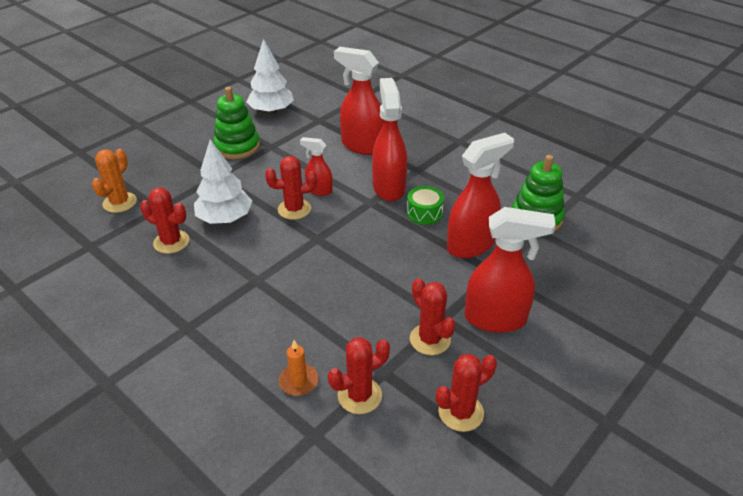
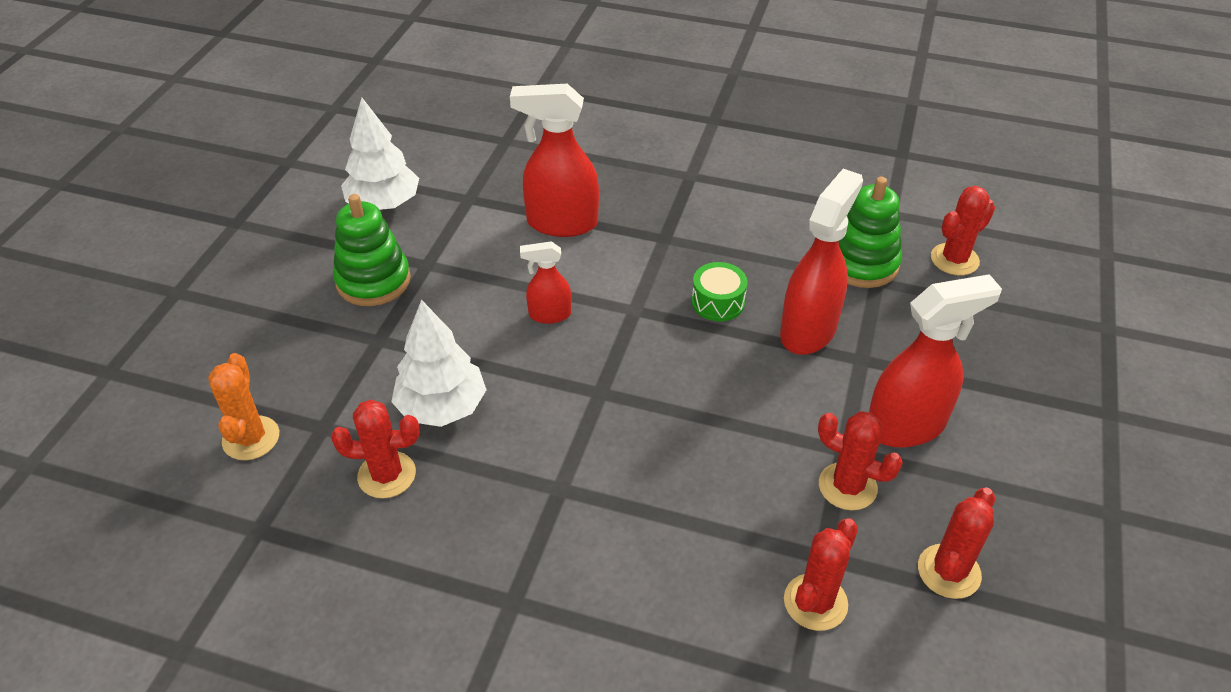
camera: 25 degrees left, 5 degrees up
red cactus [265,156,317,220] -> red cactus moved to [931,186,995,275]
orange candle [279,340,319,396] -> none
red spray bottle [372,78,407,201] -> none

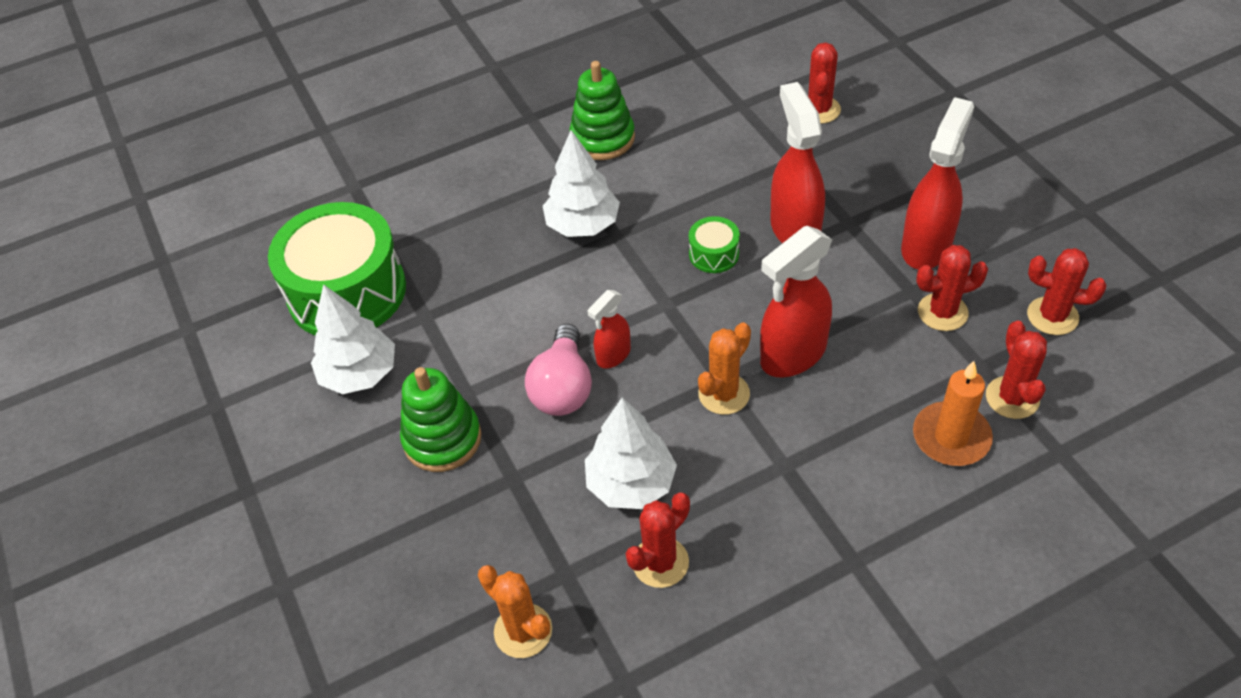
camera: 40 degrees left, 5 degrees up
red spray bottle [510,84,599,237] -> red spray bottle moved to [760,226,832,378]
green stacking toy [839,177,902,288] -> green stacking toy moved to [569,61,635,160]
red cactus [918,488,995,599] -> red cactus turned 60 degrees counterclockwise [1027,248,1106,335]
none -> green drum [268,202,406,336]
none -> pink light bulb [525,324,592,416]
none -> white tree [543,130,620,237]
none -> orange cactus [698,322,751,415]
none -> orange candle [913,361,993,466]

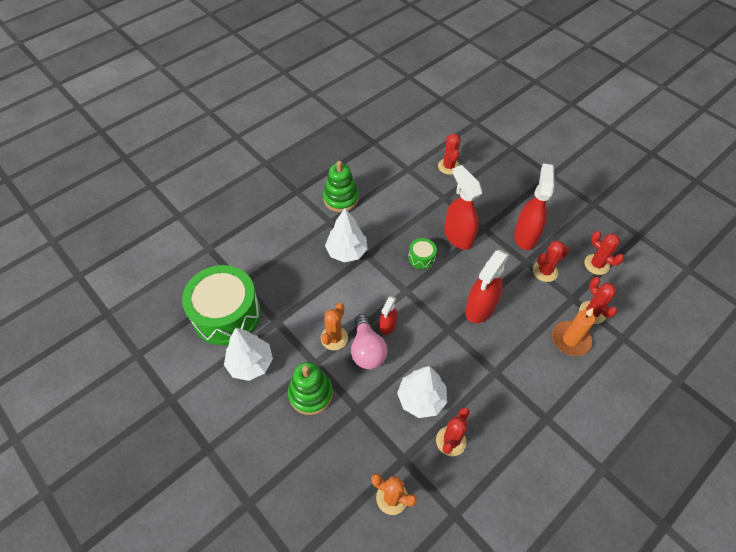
camera: 20 degrees left, 5 degrees up
orange cactus [698,322,751,415] -> orange cactus moved to [321,303,348,350]
red cactus [1027,248,1106,335] -> red cactus turned 45 degrees clockwise [584,231,624,275]

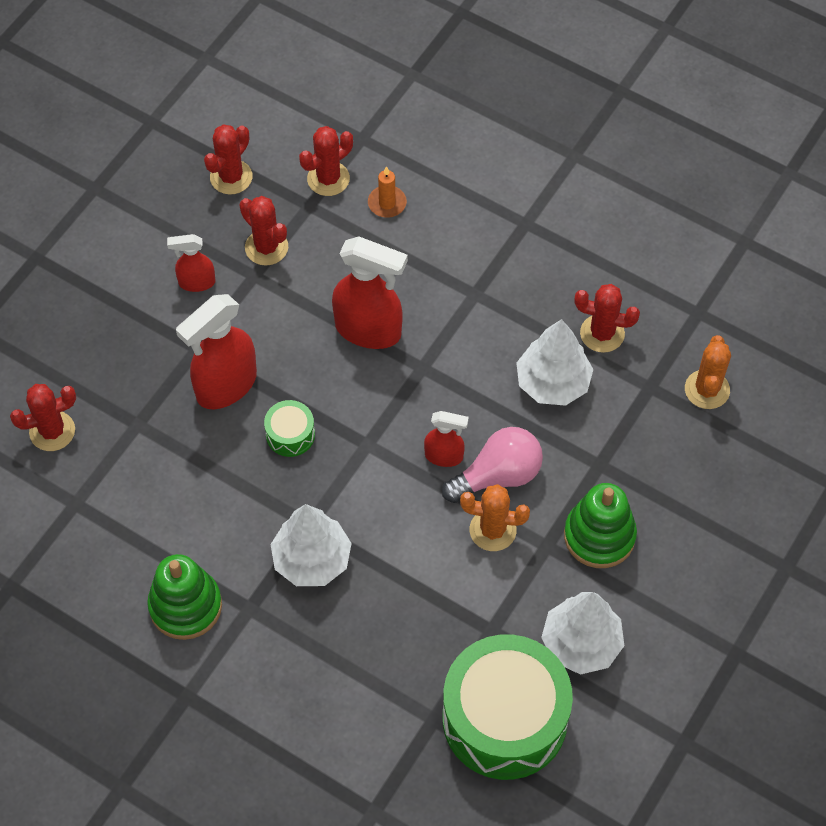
camera: 105 degrees left, 5 degrees up
red spray bottle [514,163,554,250] -> red spray bottle [167,234,216,292], size x0.54
orange candle [552,308,595,356] -> orange candle [368,166,407,218], size x0.63

